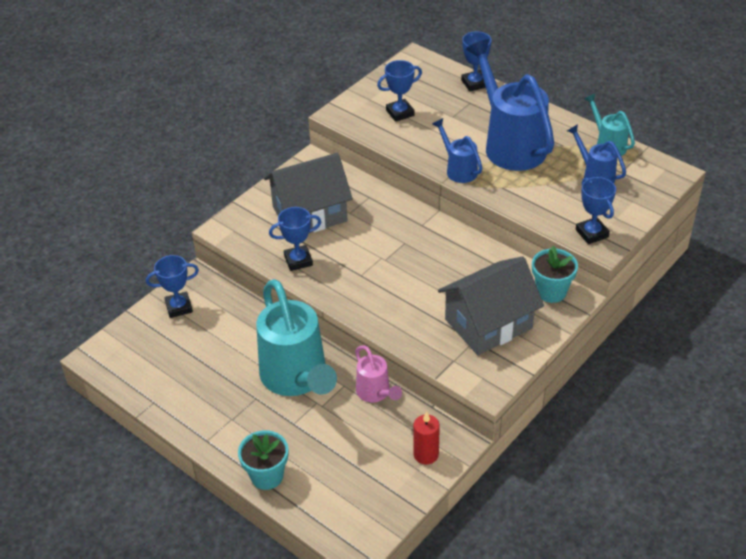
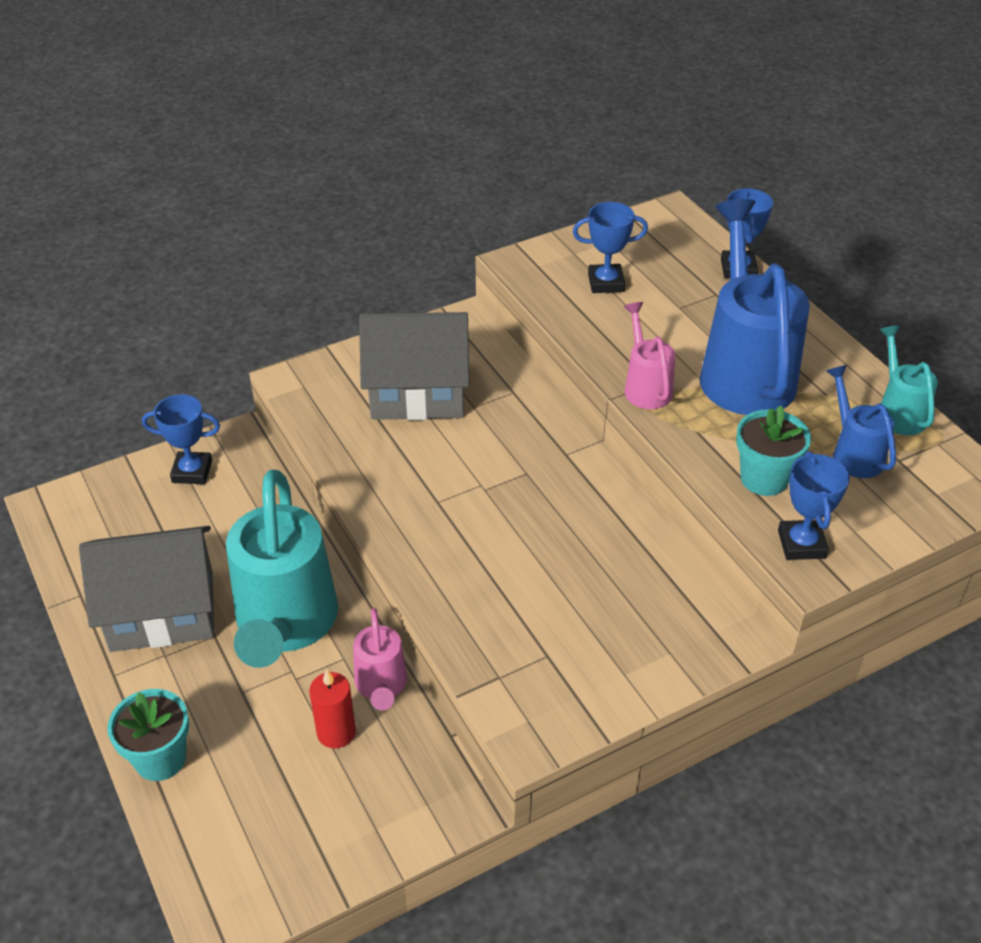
camera: 20 degrees right, 0 degrees up
blue trophy [269,207,321,271] -> none
red candle [413,412,440,465] -> red candle moved to [309,669,356,749]
blue watering can [433,118,483,183] -> pink watering can [624,302,675,409]
grey house [438,257,544,355] -> grey house moved to [79,526,214,652]
turquoise flower pot [532,246,578,303] -> turquoise flower pot moved to [736,406,811,496]

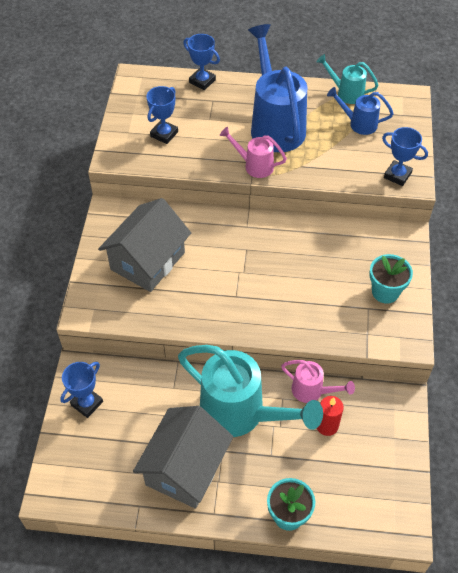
camera: 55 degrees left, 10 degrees up
blue watering can [700,199,810,415] -> blue watering can turned 45 degrees clockwise [248,24,307,152]
turquoise flower pot [736,406,811,496] -> turquoise flower pot moved to [370,254,413,304]

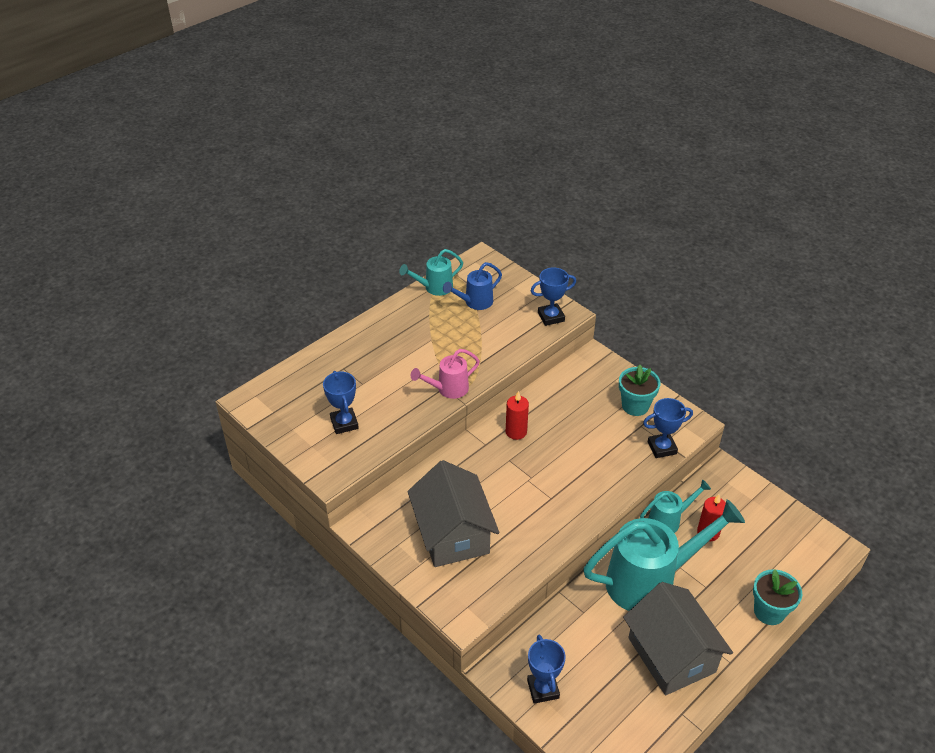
camera: 50 degrees left, 10 degrees down
blue trophy [183,34,220,90] -> blue trophy moved to [643,398,693,458]
blue watering can [248,24,307,152] -> none
pink watering can [281,360,355,403] -> turquoise watering can [640,479,711,533]
none -> red candle [506,391,529,440]

